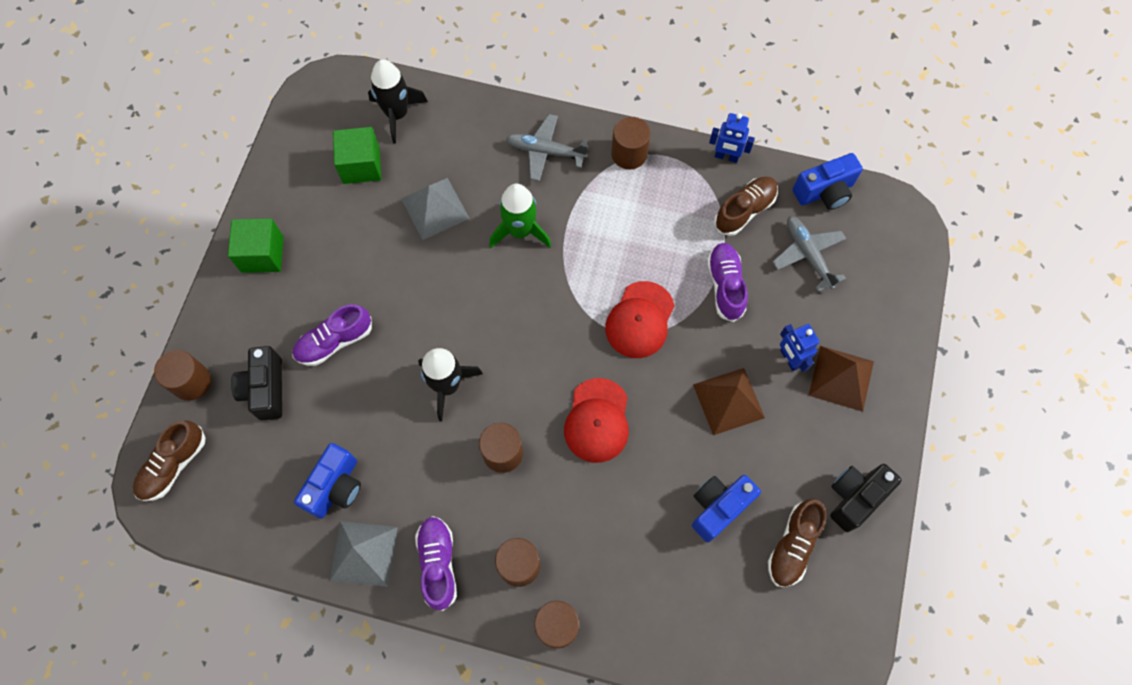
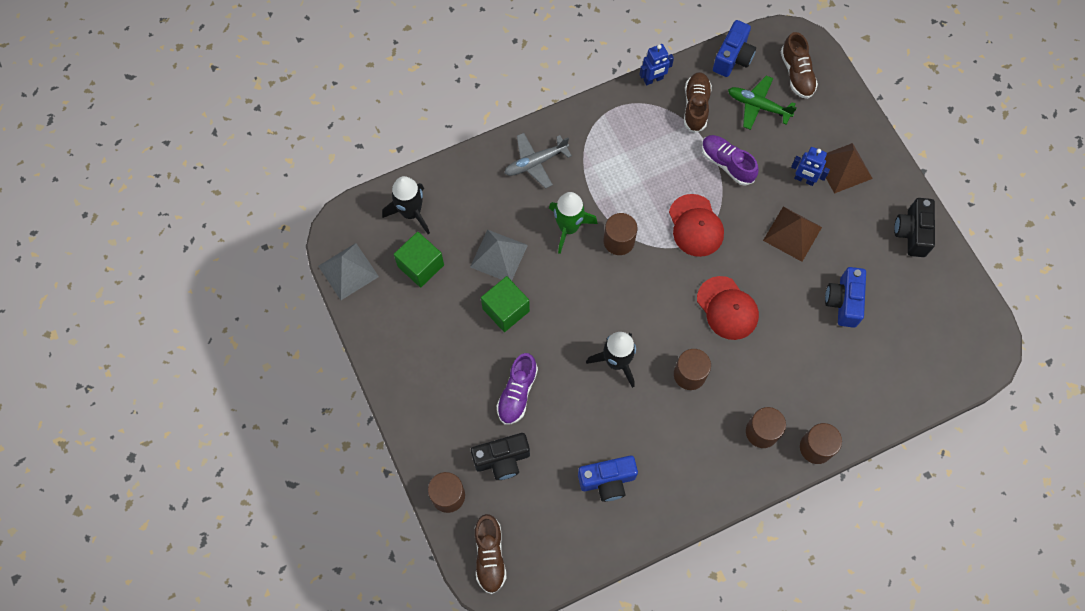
camera: 40 degrees left, 0 degrees up
green cube [228,218,284,273] -> green cube moved to [481,276,530,332]
black camera [231,346,282,421] -> black camera turned 60 degrees counterclockwise [471,433,530,480]
blue camera [294,443,361,519] -> blue camera turned 90 degrees clockwise [578,456,638,502]
grey pyramid [330,521,398,587] -> grey pyramid moved to [318,243,379,300]
purple shoe [415,516,457,611] -> none
brown cylinder [611,117,651,169] -> brown cylinder moved to [604,213,637,255]
brown shoe [768,498,827,587] -> brown shoe moved to [781,32,818,99]
grey plane [772,216,846,292] -> green plane [728,75,797,130]

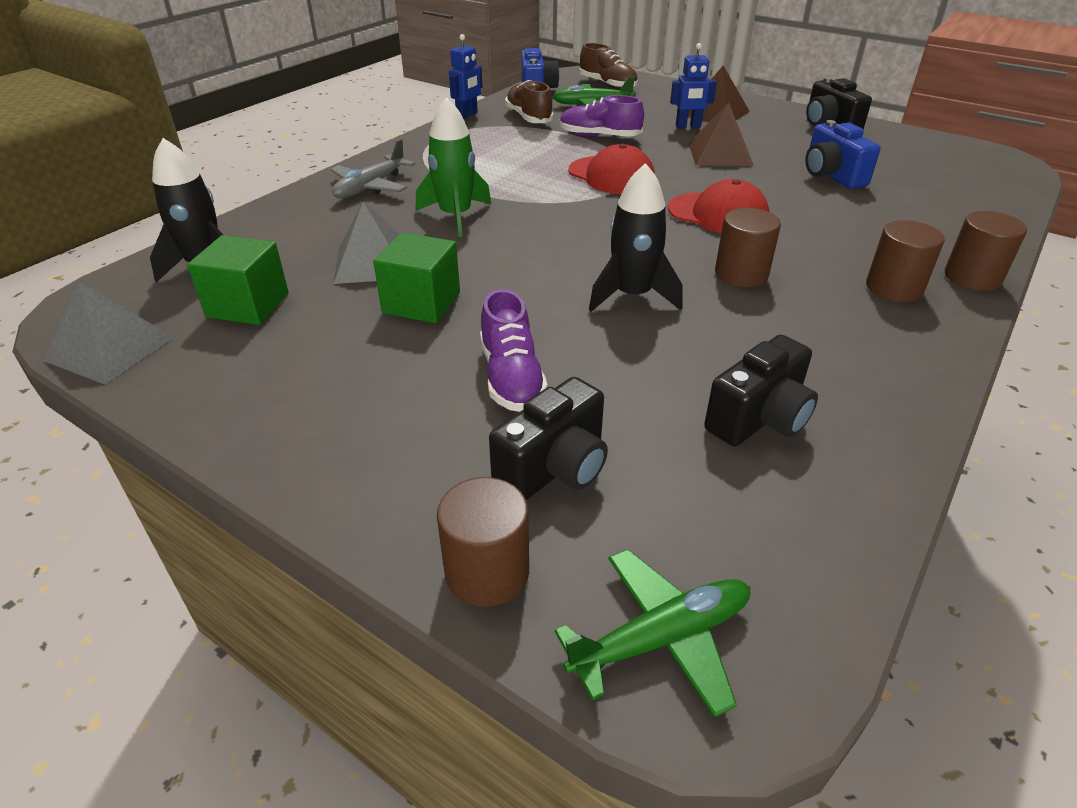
camera: 30 degrees left, 30 degrees down
brown shoe [475,514,506,594] -> green plane [555,550,750,718]
blue camera [578,456,638,502] -> black camera [704,335,818,446]
brown cylinder [604,213,637,255] -> none

